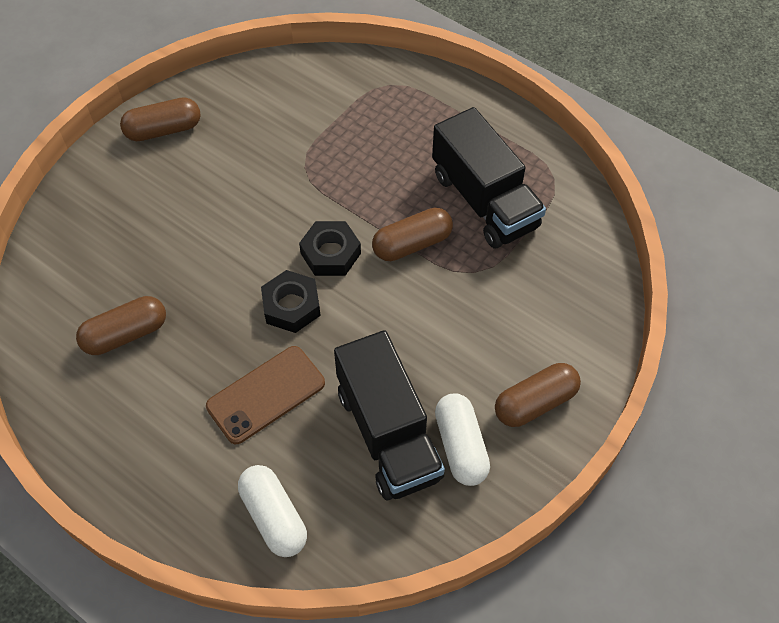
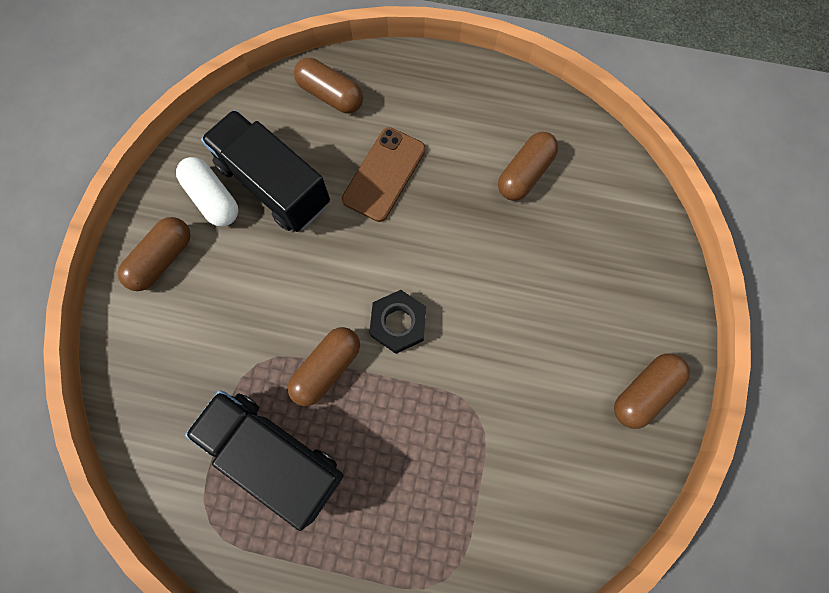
camera: 155 degrees right, 15 degrees up
white capsule [238,465,307,557] -> brown capsule [294,58,363,114]
black nut [261,270,321,333] -> none

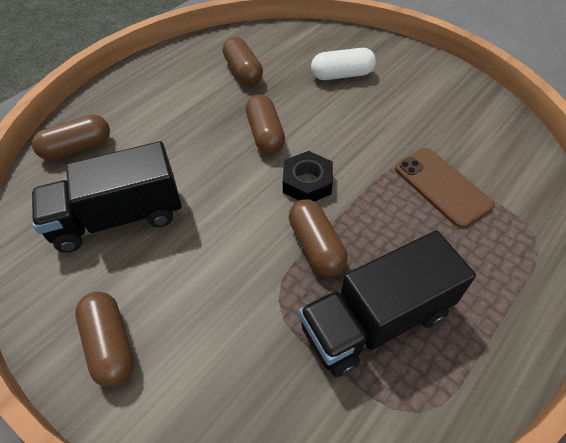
camera: 60 degrees left, 20 degrees down
white capsule [176,157,238,226] -> white capsule moved to [311,48,376,80]
brown phone [342,127,426,222] -> brown phone moved to [395,148,495,228]
brown capsule [614,353,690,429] -> brown capsule moved to [246,94,285,154]

